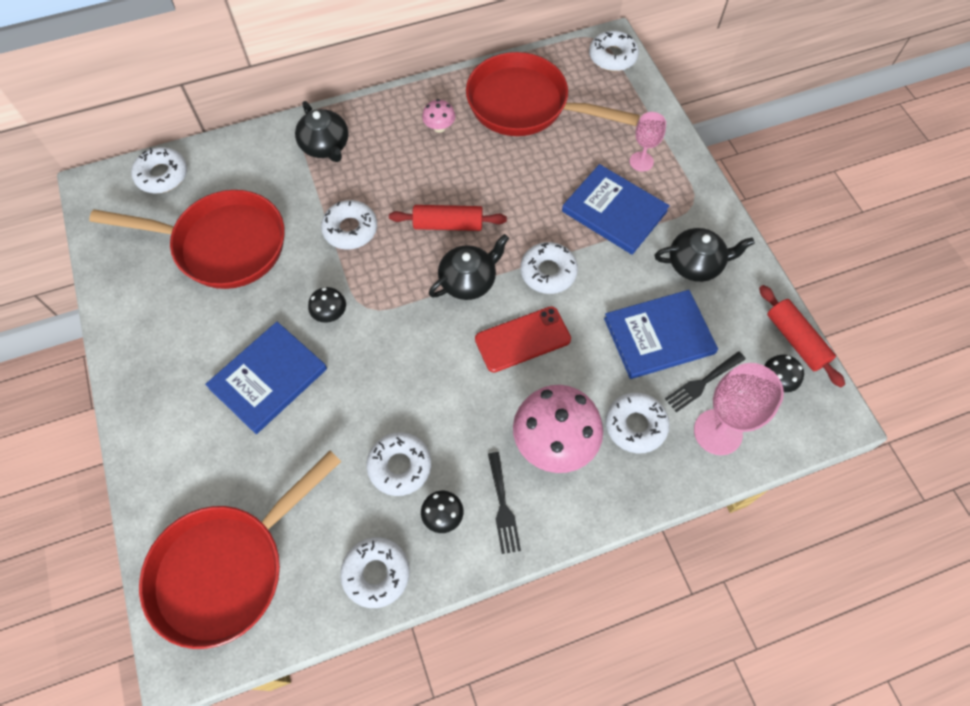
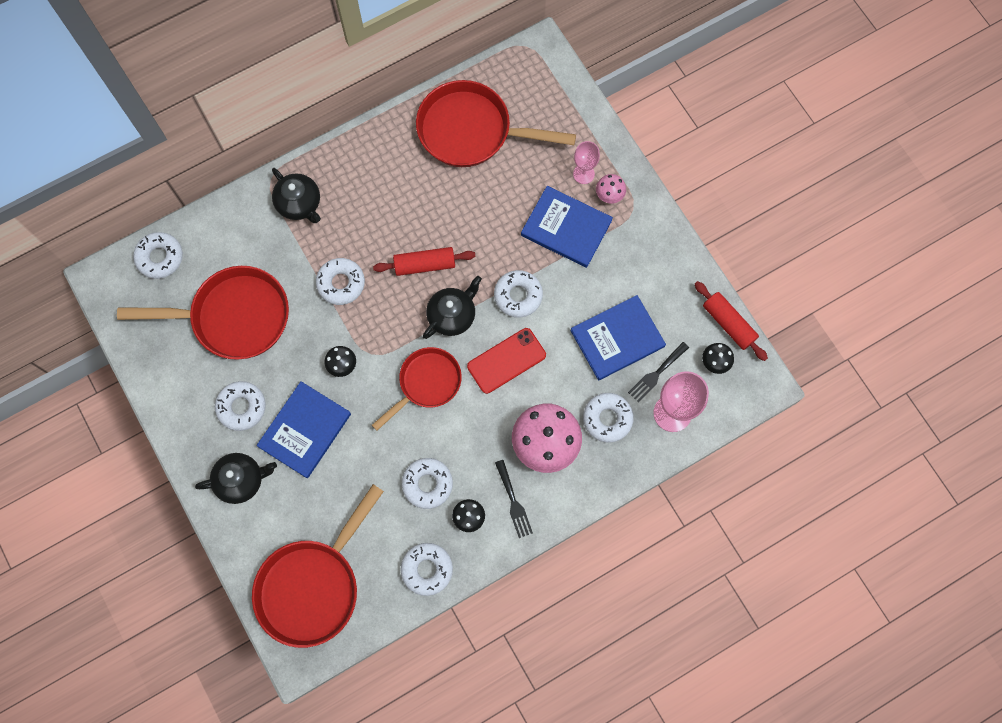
camera: 10 degrees left, 10 degrees up
pink mushroom [422,99,456,133] -> pink mushroom moved to [596,174,626,204]
white donut [589,30,639,71] -> white donut moved to [215,381,266,431]
black teapot [655,228,755,282] -> black teapot moved to [195,453,277,504]
none -> red pan [372,347,462,431]

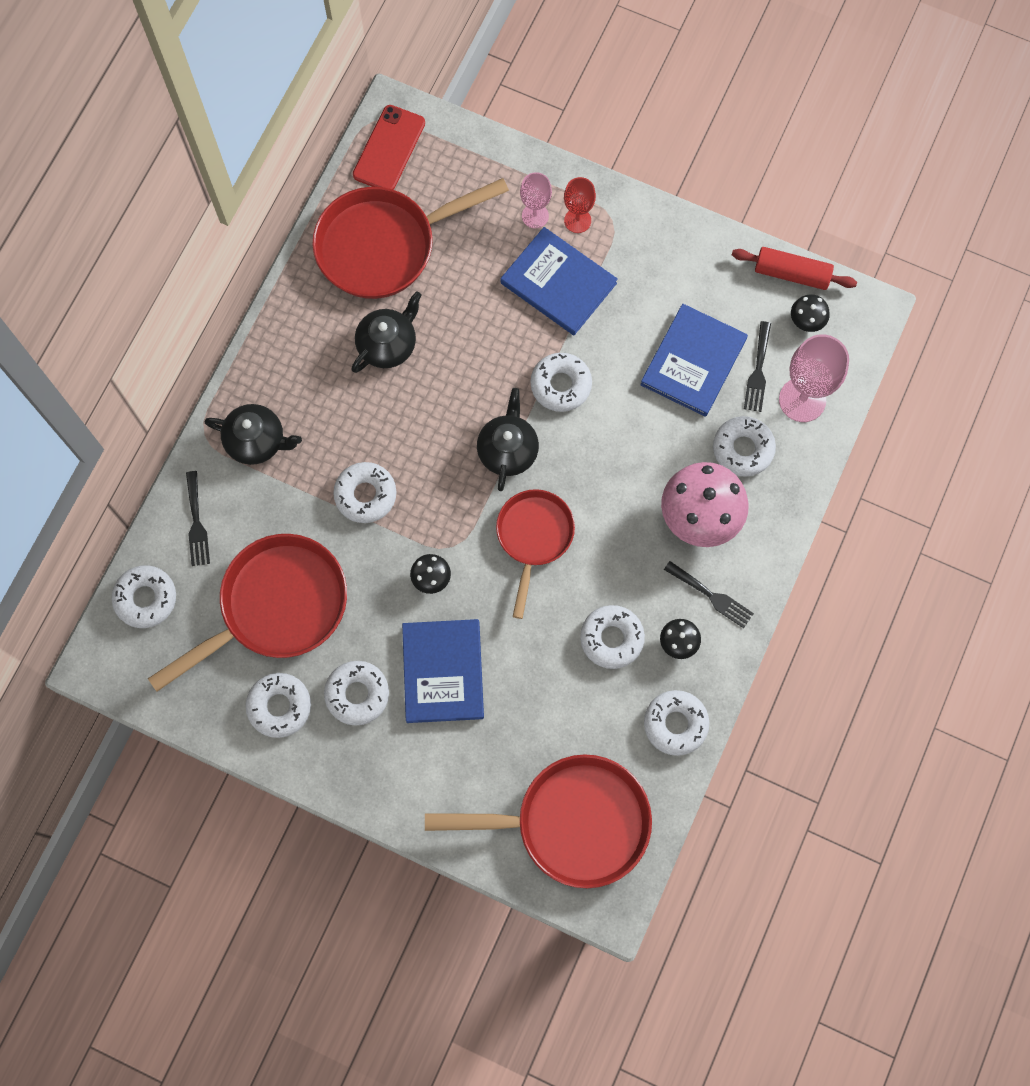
camera: 35 degrees left, 0 degrees up
black teapot [195,453,277,504] -> black teapot moved to [351,291,422,373]
red pan [252,484,384,648] -> red pan turned 90 degrees counterclockwise [425,754,652,888]
red rolling pin [373,247,475,276] -> none
red phone [467,328,546,394] -> red phone moved to [353,105,425,190]
blue book [521,186,613,268] -> blue book turned 45 degrees clockwise [501,227,618,335]
pink mushroom [596,174,626,204] -> red goblet [564,177,596,233]
none -> black fork [186,471,210,566]
none -> white donut [246,673,311,738]

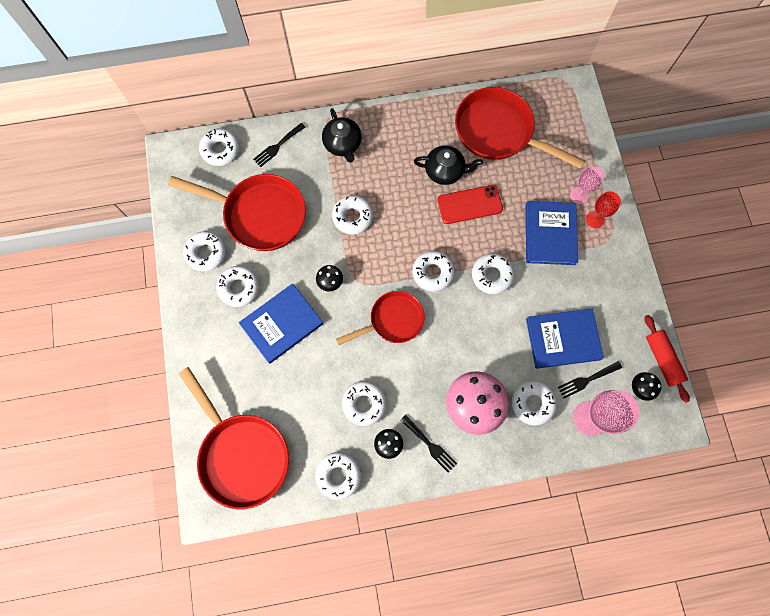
camera: 55 degrees right, 0 degrees up
red phone [353,105,425,190] -> red phone moved to [437,185,503,224]
black teapot [477,388,539,491] -> white donut [412,251,455,292]
black fork [664,561,754,628] -> black fork turned 45 degrees counterclockwise [400,415,457,473]

